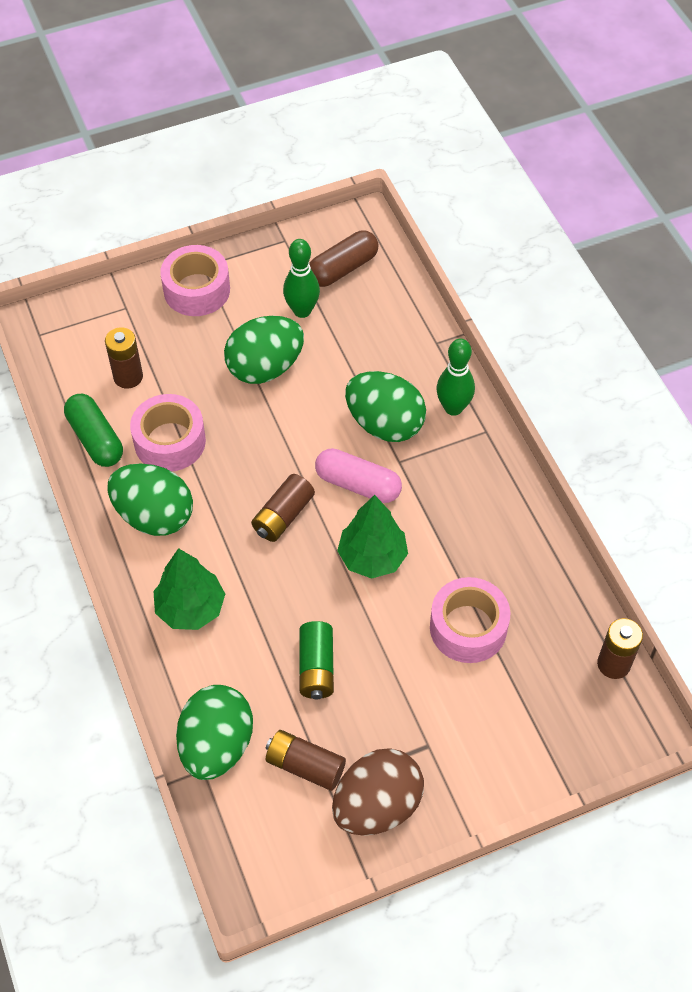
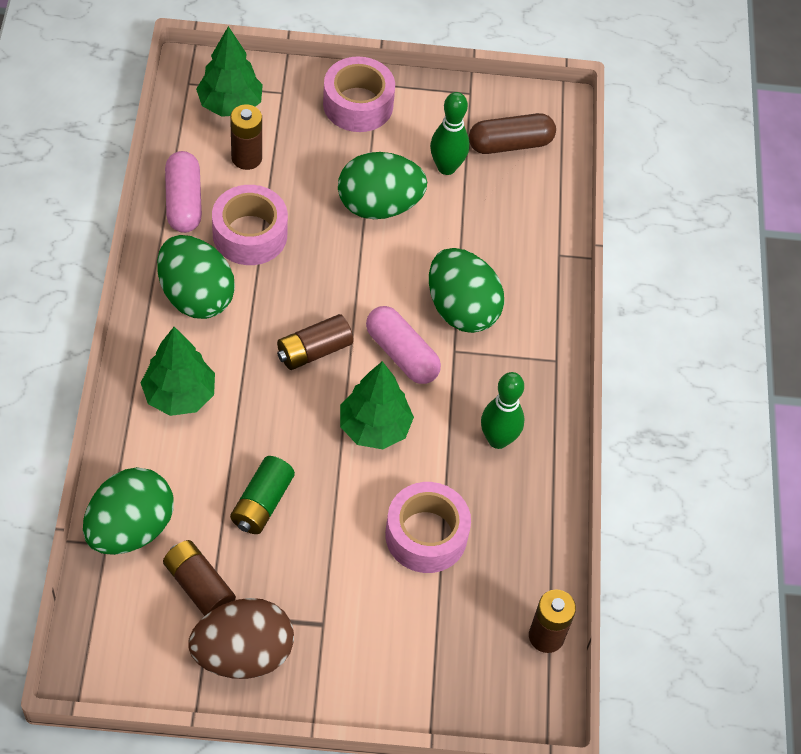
camera: 20 degrees right, 0 degrees up
green capsule [64,394,123,467] -> pink capsule [165,151,202,233]
green bowling pin [436,338,475,416] -> green bowling pin moved to [481,372,524,449]
none -> green tree [196,26,263,117]

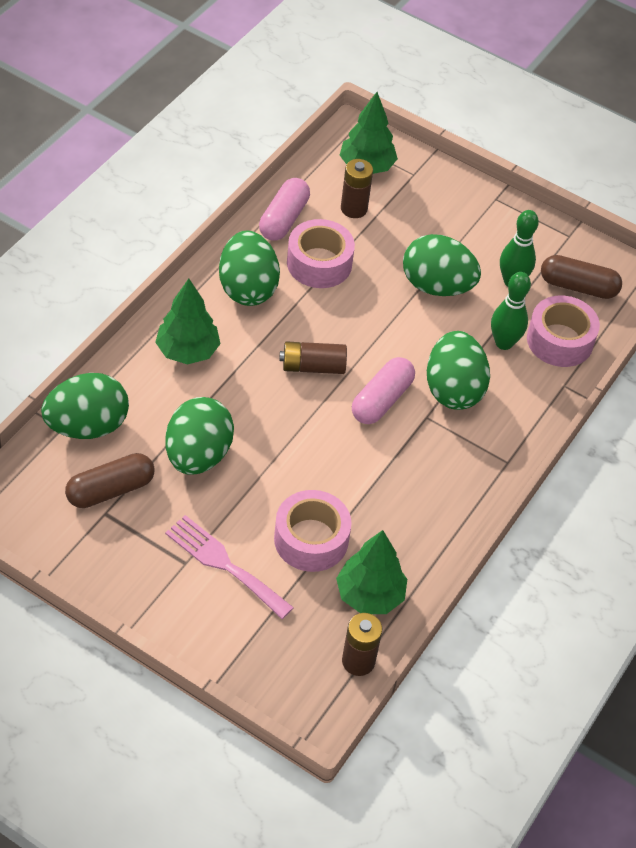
camera: 30 degrees right, 5 degrees down
brown battery [163,540,236,616] -> brown capsule [65,453,155,508]
brown egg [188,598,294,679] -> none
green battery [230,456,295,534] -> green egg [165,397,234,475]
pink tape [323,56,395,132] -> pink tape moved to [527,295,600,367]
green tree [340,361,414,449] -> green tree moved to [336,530,407,614]
pink capsule [366,306,441,384] -> pink capsule turned 45 degrees clockwise [352,357,415,424]
green bowling pin [481,372,524,449] -> green bowling pin moved to [491,272,531,350]
none -> pink fork [165,515,294,619]

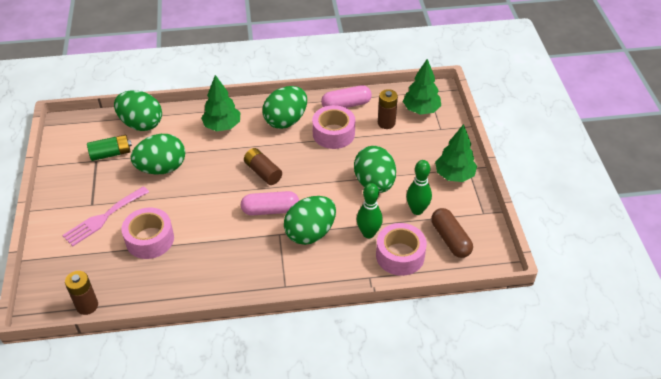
camera: 55 degrees right, 5 degrees down
brown capsule [65,453,155,508] -> green battery [87,135,132,161]
pink fork [165,515,294,619] -> pink fork turned 135 degrees counterclockwise [62,186,149,246]
green tree [336,530,407,614] -> green tree moved to [435,124,477,182]

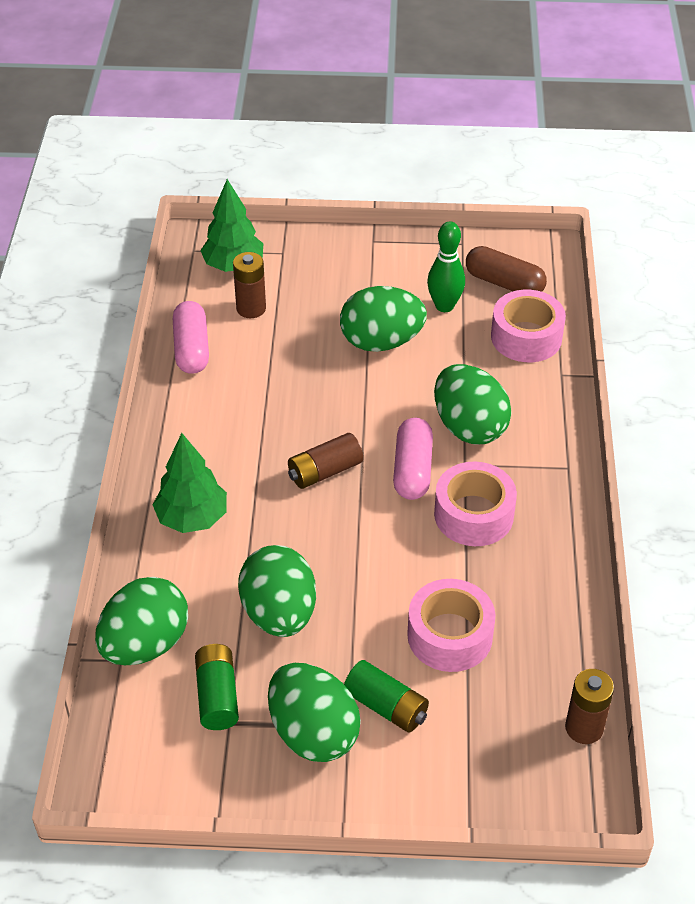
camera: 80 degrees left, 0 degrees up
pink fork [62,186,149,246] -> green battery [344,660,429,733]
green egg [263,86,307,129] -> green egg moved to [268,663,361,762]
pink tape [312,105,355,149] -> pink tape moved to [434,462,517,546]
green bowling pin [357,183,383,238] -> none
brown capsule [431,208,473,258] -> brown capsule turned 45 degrees clockwise [466,246,547,292]
green tree [435,124,477,182] -> none

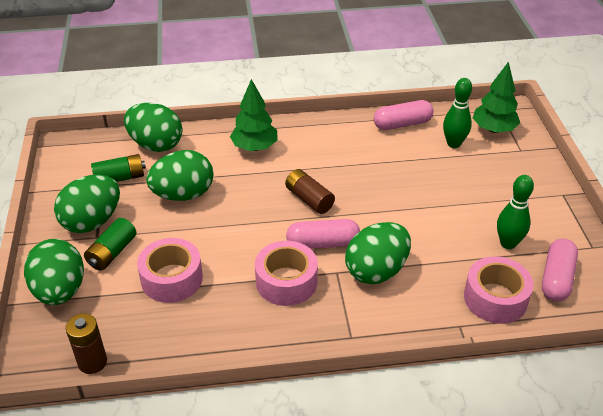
camera: 80 degrees right, 5 degrees down
brown battery [233,252,266,318] -> green bowling pin [443,78,472,148]
green egg [340,286,427,352] -> green egg moved to [24,239,84,305]
brown capsule [466,246,547,292] -> pink capsule [542,239,578,301]

